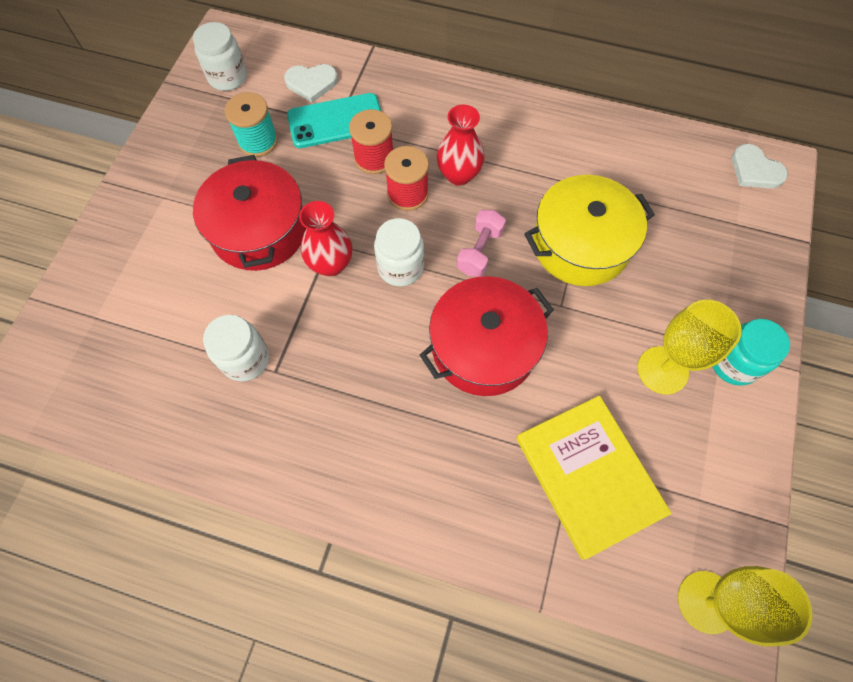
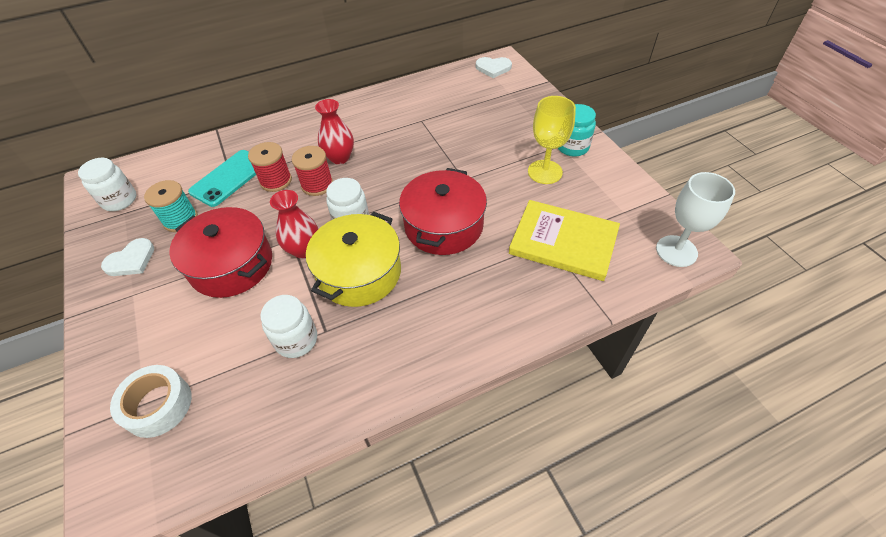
camera: 40 degrees left, 15 degrees down
white heart [284,64,338,103] -> white heart moved to [101,238,154,276]
pink dumbbell [456,210,506,277] -> none
yellow pot [524,175,655,286] -> yellow pot moved to [306,211,401,307]
yellow goblet [678,566,812,646] -> white goblet [656,172,735,267]
none -> white tape [110,365,192,438]

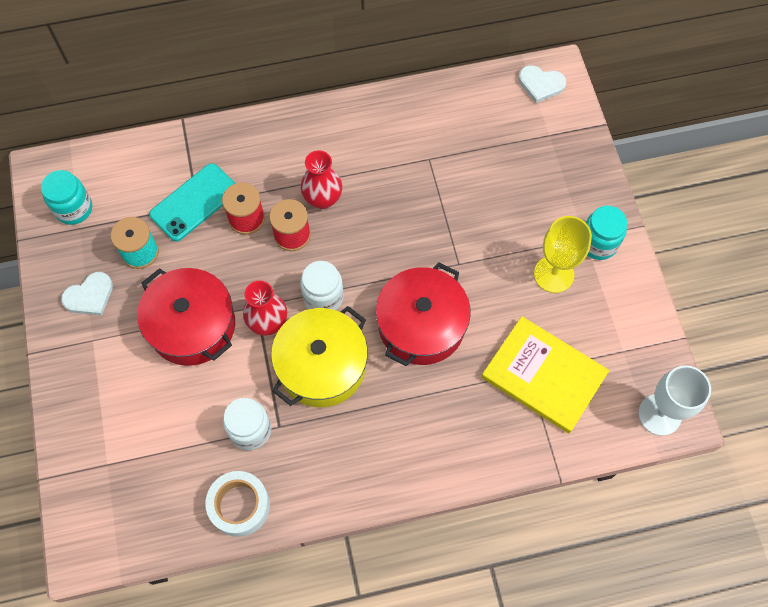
camera: 10 degrees right, 15 degrees up
white jar [78,158,137,211] -> turquoise jar [41,170,92,225]
white tape [110,365,192,438] -> white tape moved to [205,471,270,537]

